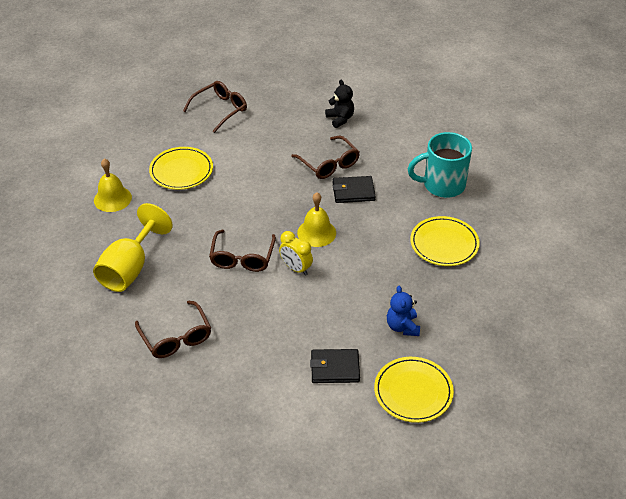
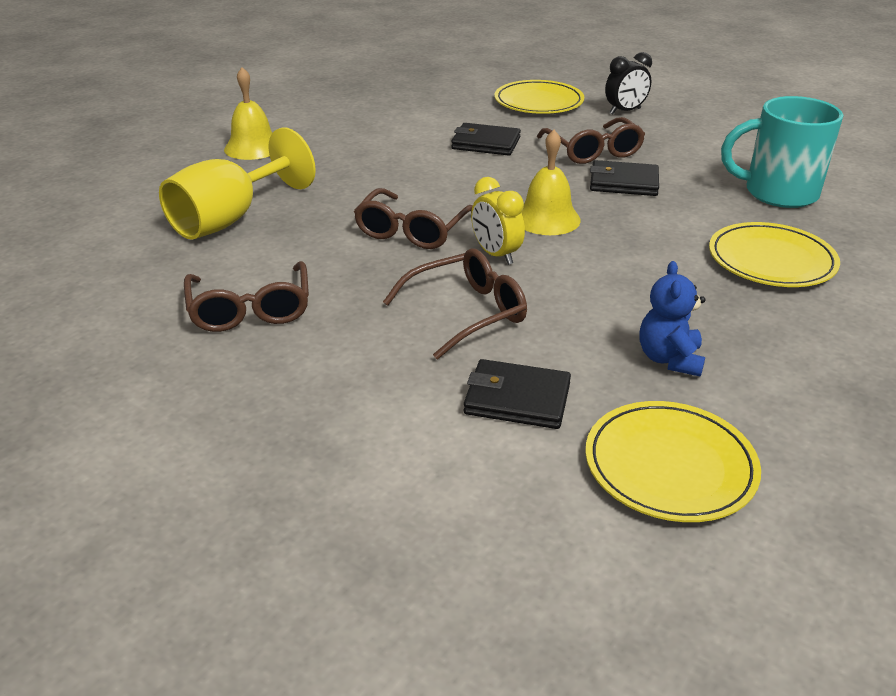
camera: 15 degrees right, 10 degrees down
yellow plate [149,147,213,190] -> yellow plate moved to [494,80,584,114]
brown glasses [183,81,247,133] -> brown glasses moved to [383,248,527,360]
black teddy bear [325,80,354,128] -> black clock [605,52,652,115]
none -> black wallet [451,123,521,156]

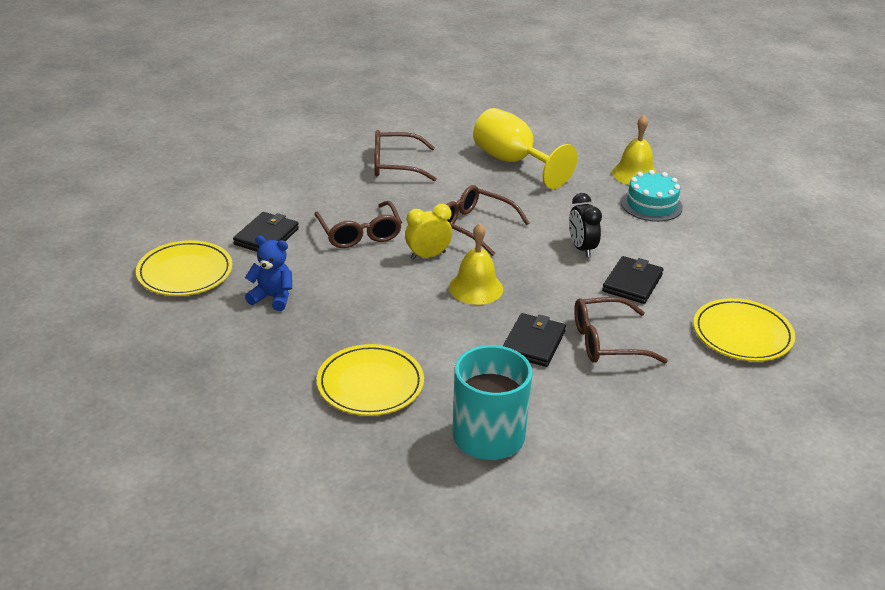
camera: 100 degrees right, 0 degrees up
black clock [605,52,652,115] -> black clock moved to [569,193,602,258]
none -> turquoise cake [621,170,683,222]

